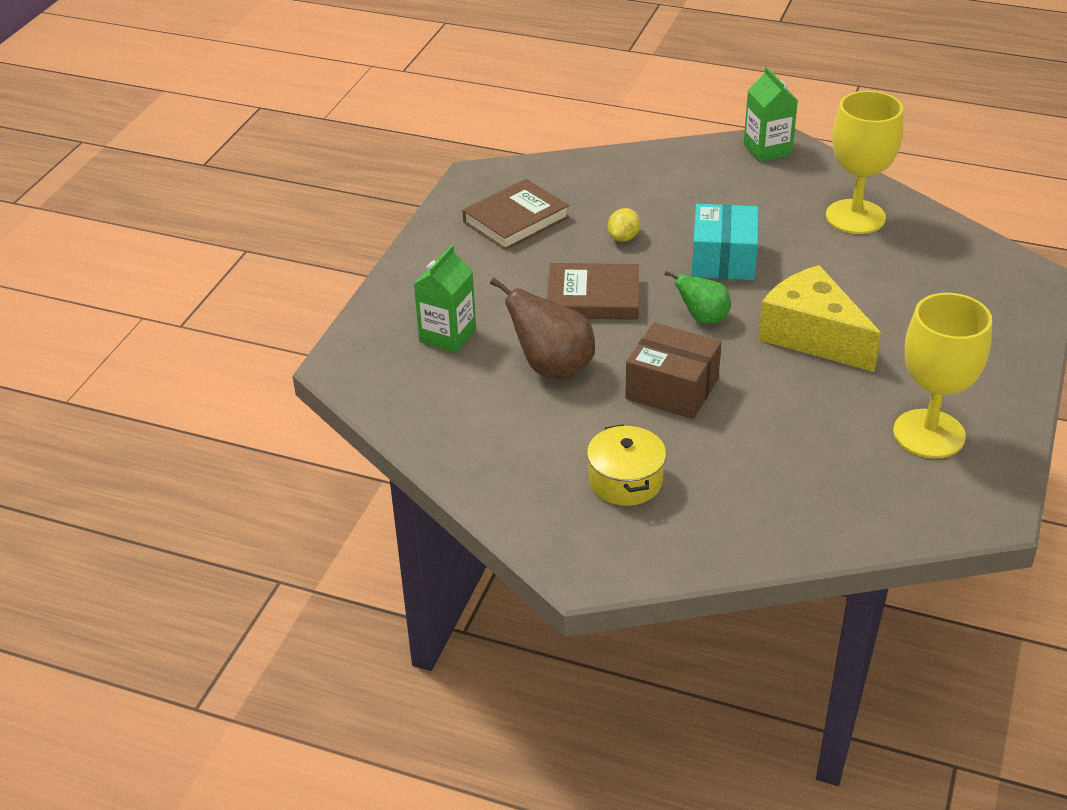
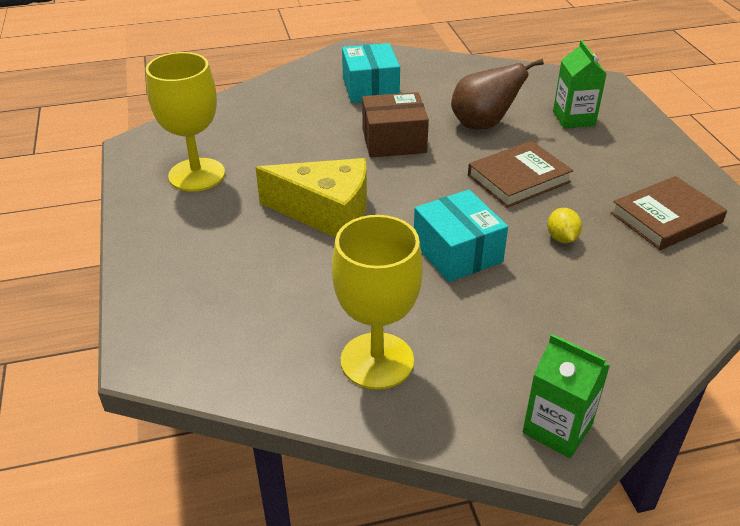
camera: 145 degrees right, 0 degrees up
brown book [462,179,569,250] -> brown book turned 45 degrees clockwise [611,176,727,250]
yellow pot [587,424,666,506] -> turquoise box [342,43,400,103]
green pear [665,271,731,324] -> none

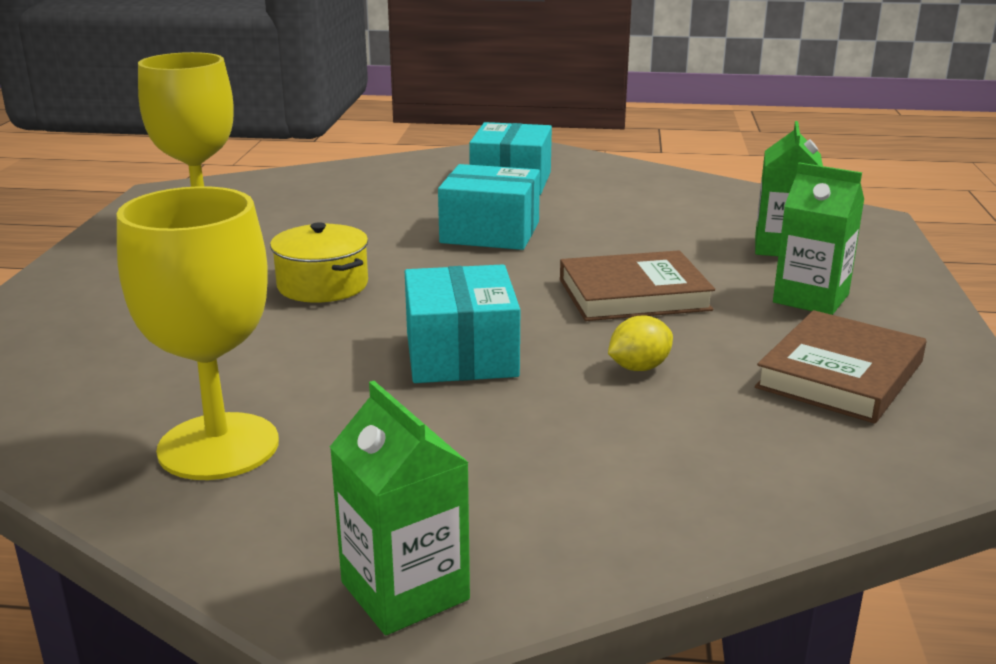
camera: 20 degrees right, 15 degrees down
yellow cheese [255,158,367,238] -> yellow pot [270,222,368,303]
brown box [362,92,429,157] -> turquoise box [438,164,540,250]
brown pear [451,59,544,130] -> none
yellow lemon [547,208,582,243] -> yellow lemon turned 45 degrees clockwise [608,315,673,371]
brown book [611,176,727,250] -> brown book turned 45 degrees counterclockwise [755,310,926,424]
none -> green carton [773,162,864,315]

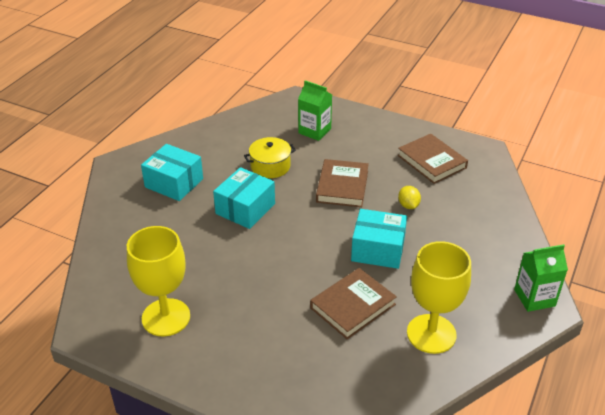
camera: 70 degrees left, 15 degrees up
yellow pot [270,222,368,303] -> yellow pot moved to [244,137,296,178]
green carton [773,162,864,315] -> none
none -> brown book [310,268,397,339]

